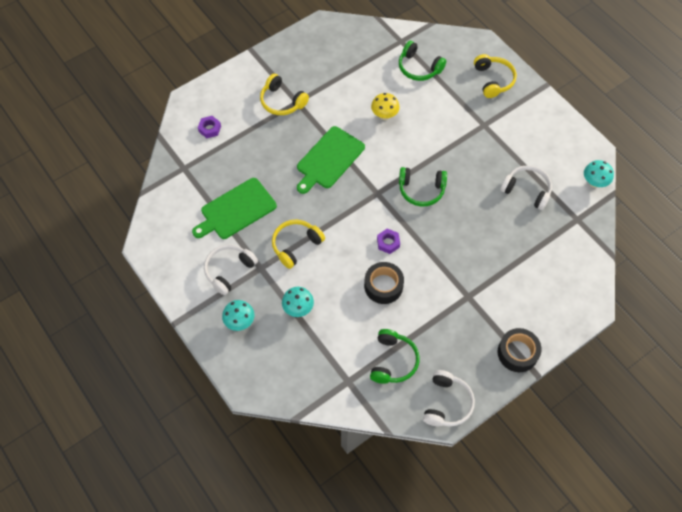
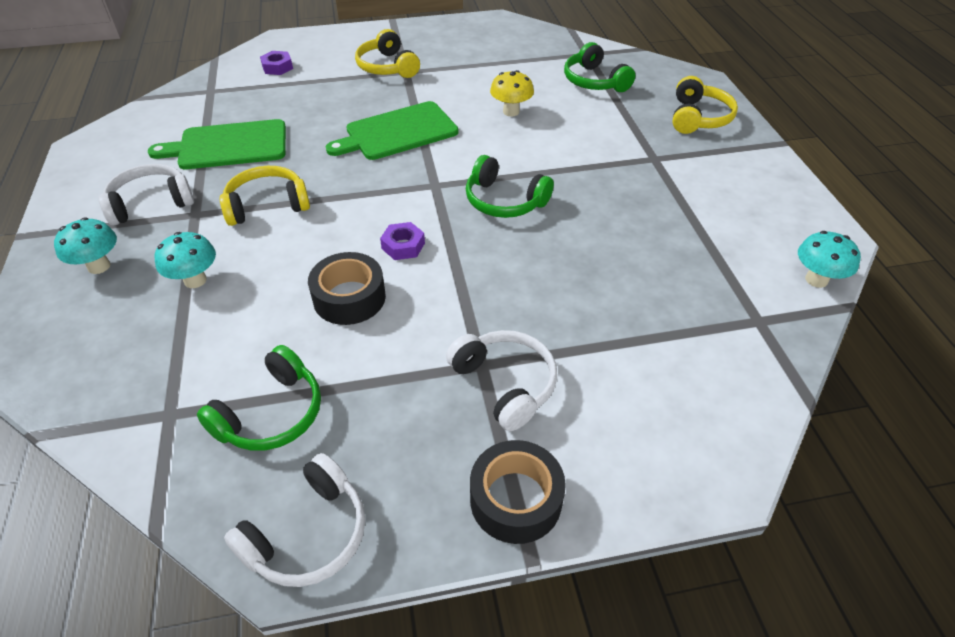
camera: 25 degrees right, 15 degrees down
white headphones [500,165,552,210] -> white headphones moved to [446,330,557,431]

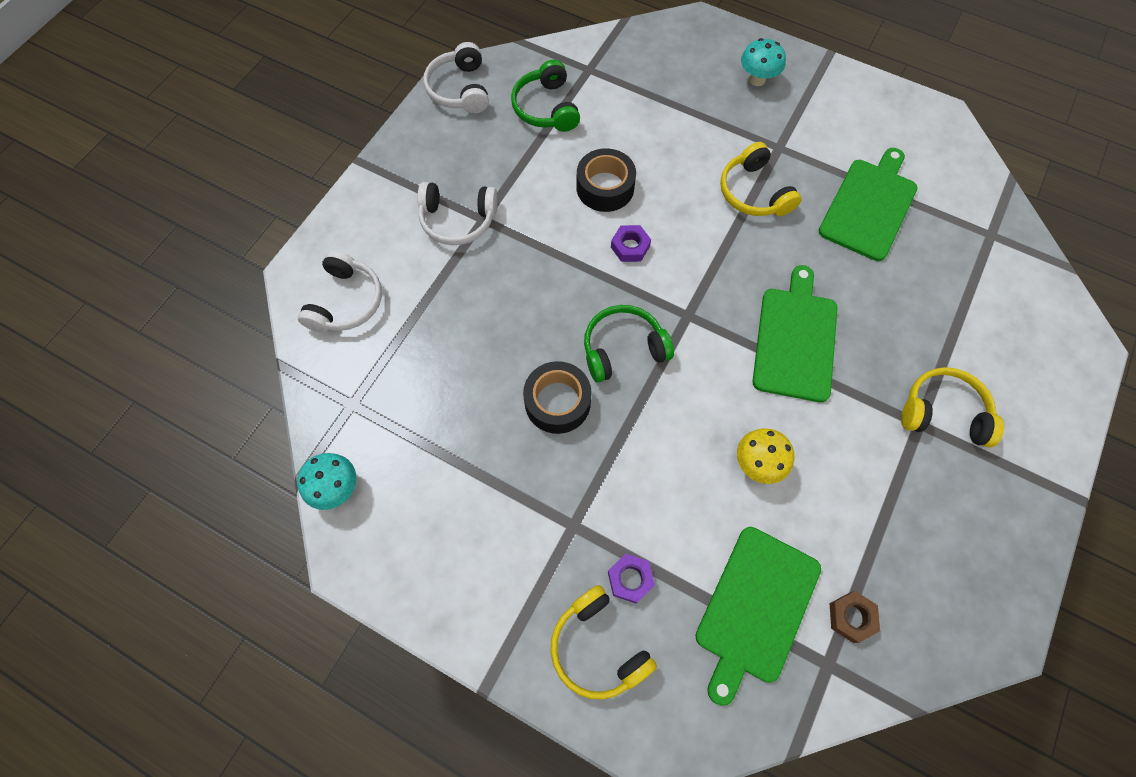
camera: 130 degrees right, 20 degrees up
white headphones [99,164,194,225] -> white headphones moved to [298,250,382,333]
turquoise mushroom [155,232,216,288] -> none
yellow headphones [220,166,310,226] -> yellow headphones turned 135 degrees clockwise [720,142,801,216]
purple nut [260,51,293,75] -> purple nut moved to [608,554,655,603]
black tape [470,440,566,544] -> black tape moved to [523,361,592,434]
green headphones [564,42,635,92] -> green cutting board [695,527,821,706]
none -> brown nut [830,591,880,643]

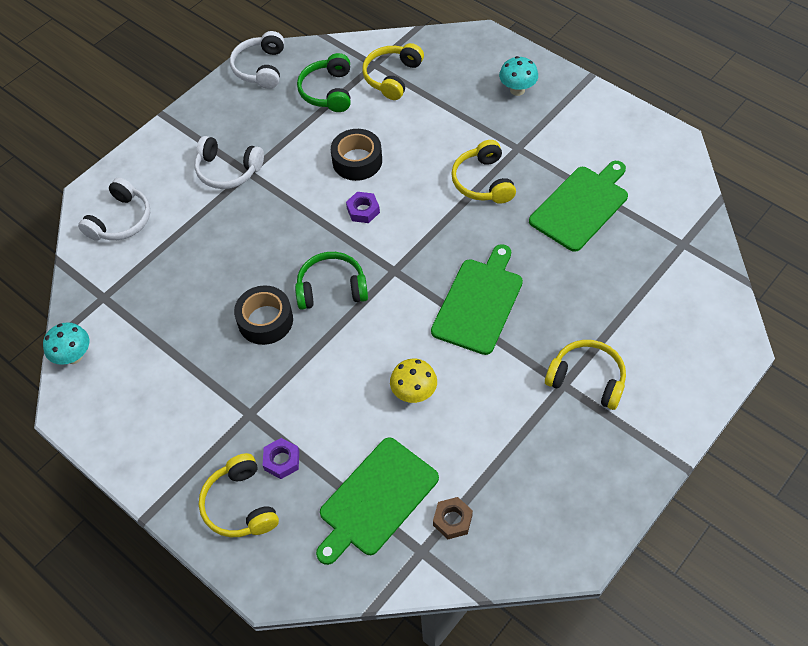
camera: 15 degrees right, 10 degrees down
none -> yellow headphones [362,43,424,100]

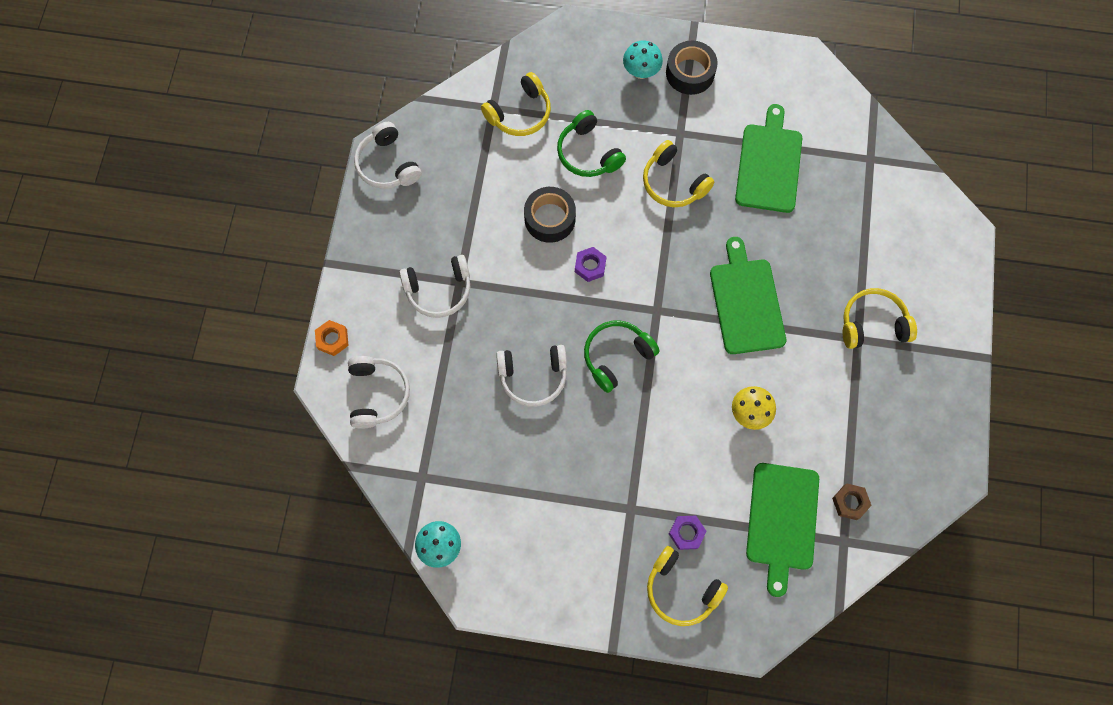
camera: 35 degrees left, 15 degrees up
black tape [234,286,293,345] -> black tape moved to [666,41,718,95]
green headphones [297,53,351,112] -> green headphones moved to [557,110,626,177]
yellow headphones [362,43,424,100] -> yellow headphones turned 120 degrees counterclockwise [481,72,551,136]
none -> orange nut [315,320,349,356]
none -> white headphones [496,345,567,407]

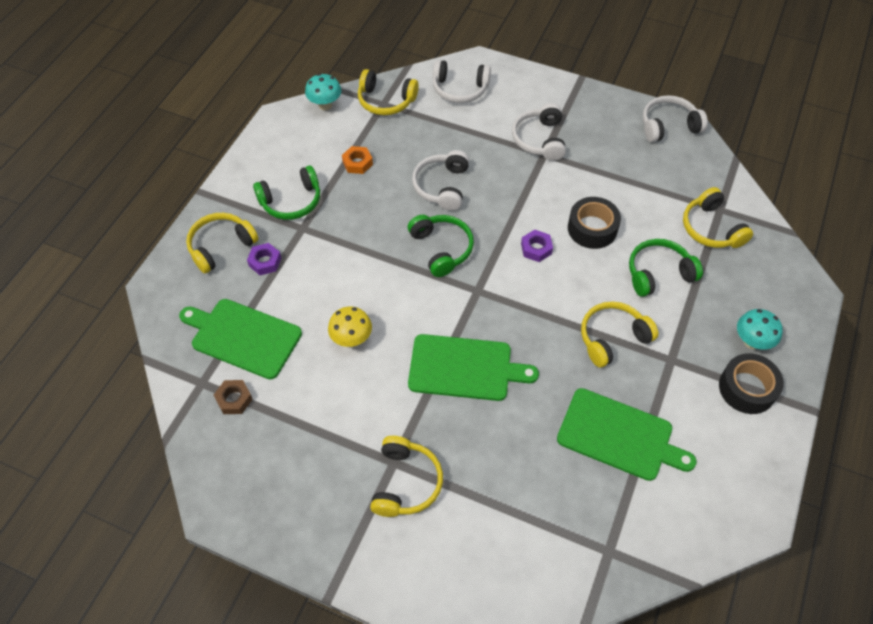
camera: 105 degrees right, 15 degrees down
orange nut [315,320,349,356] -> orange nut moved to [342,146,373,174]
none -> green headphones [253,166,320,220]
none -> yellow headphones [358,69,419,115]

